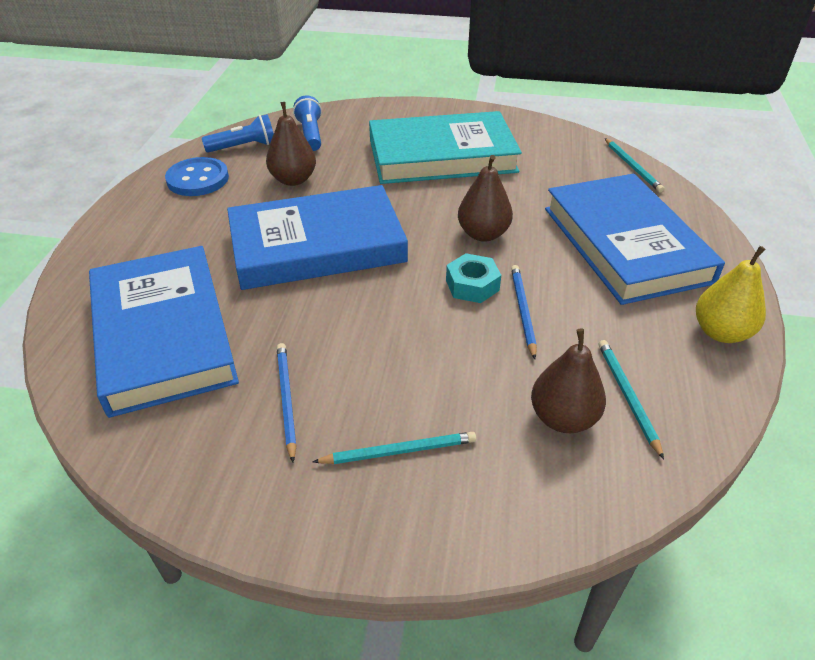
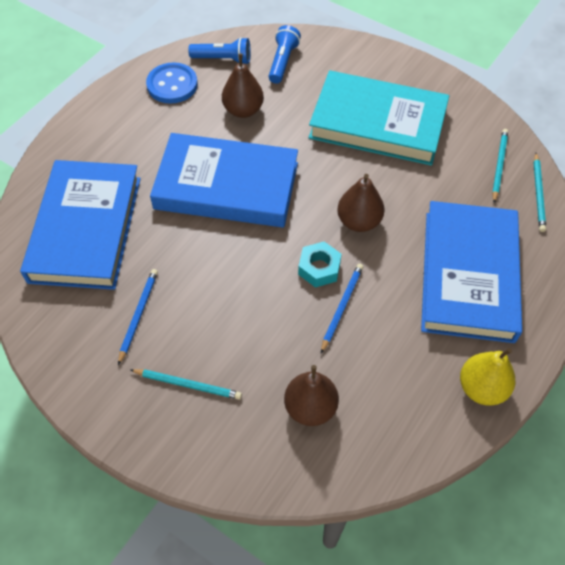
camera: 25 degrees right, 15 degrees up
turquoise pencil [599,340,664,459] -> turquoise pencil moved to [492,129,508,203]

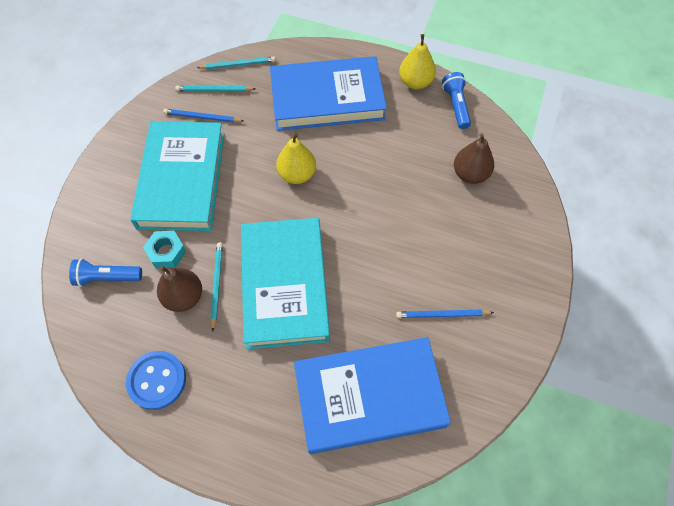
camera: 105 degrees left, 5 degrees up
turquoise pencil [131,369,242,400] -> turquoise pencil moved to [210,242,223,332]
blue book [150,133,298,227] -> turquoise book [241,218,330,349]
blue flashlight [188,37,251,64] -> blue flashlight moved to [442,72,471,129]
turquoise nut [298,242,342,288] -> turquoise nut moved to [143,231,186,268]
blue pencil [321,264,363,353] -> blue pencil moved to [163,109,244,123]
brown pear [337,174,384,232] -> yellow pear [276,133,316,184]

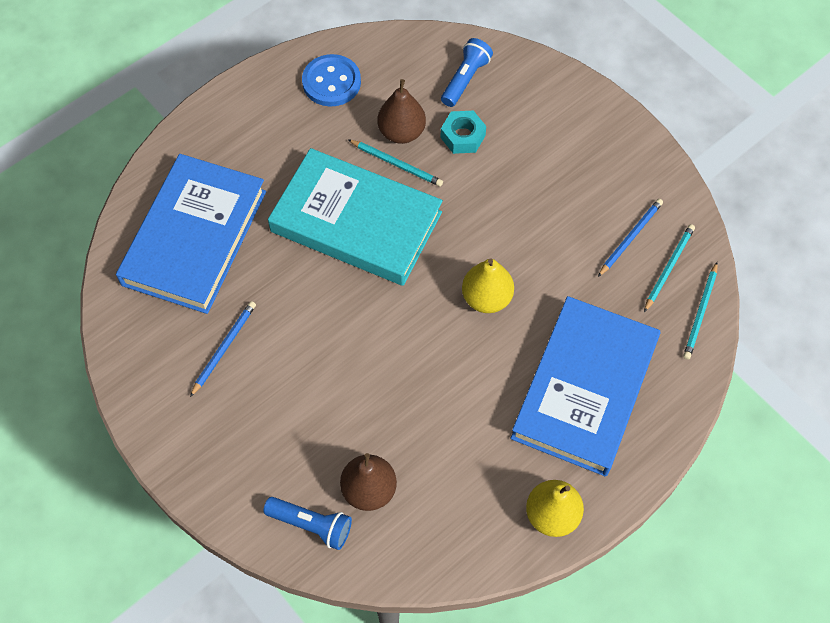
camera: 120 degrees right, 0 degrees up
turquoise book [130,121,224,231] -> none
blue flashlight [442,72,471,129] -> blue flashlight moved to [263,497,352,550]

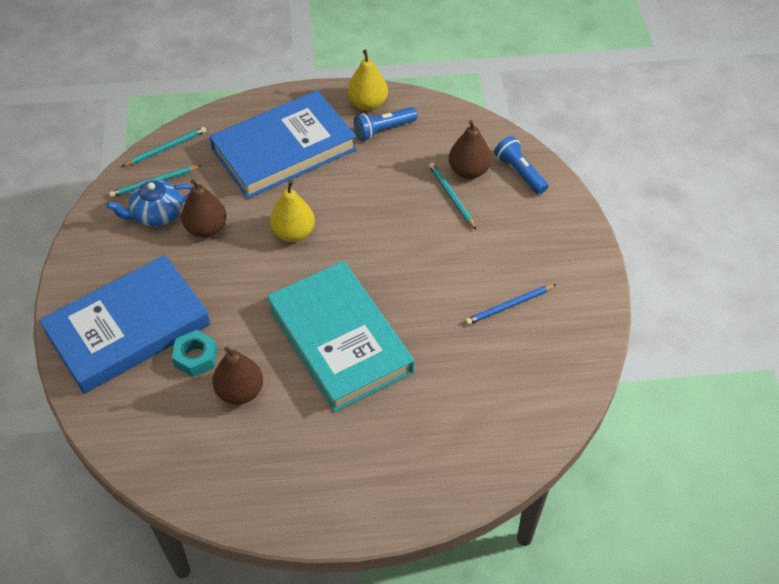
camera: 145 degrees left, 10 degrees down
blue book [116,154,266,314] -> blue book moved to [39,255,211,394]
blue button [302,54,361,107] -> none
turquoise pencil [348,139,443,187] -> turquoise pencil moved to [429,163,476,230]
blue flashlight [441,38,493,107] -> blue flashlight moved to [354,107,417,141]
blue pencil [598,199,663,277] -> blue teapot [107,180,193,227]
none -> brown pear [181,179,227,238]

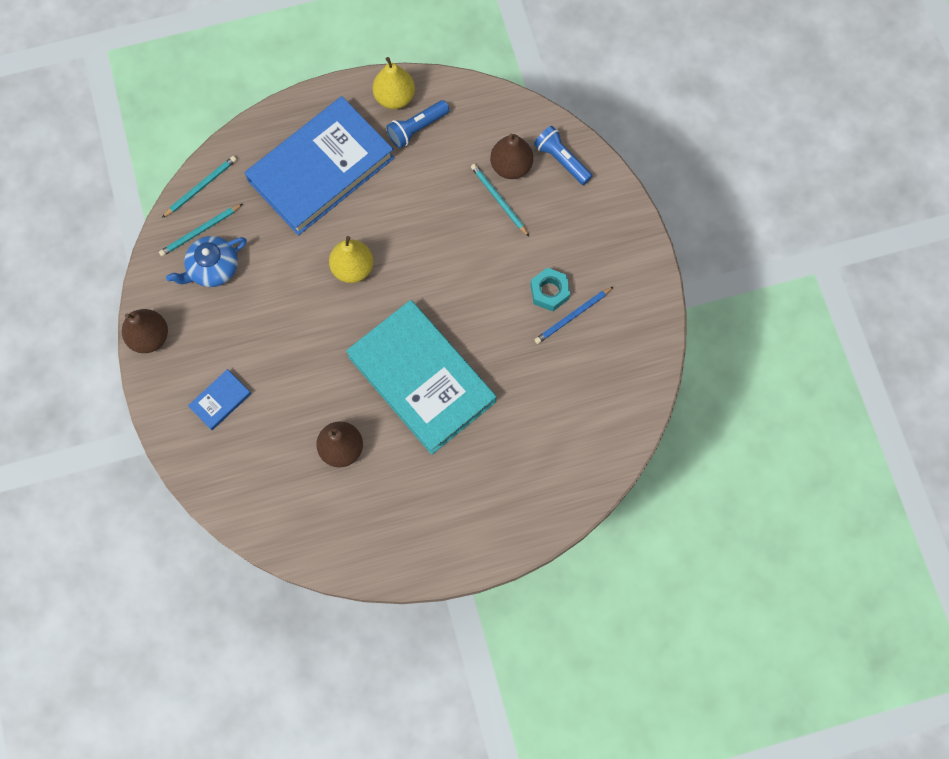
camera: 10 degrees left, 20 degrees up
blue book [39,255,211,394] -> blue book [188,369,251,430], size x0.40
turquoise nut [172,330,217,377] -> turquoise nut moved to [530,268,570,311]
brown pear [181,179,227,238] -> brown pear moved to [122,309,168,353]

